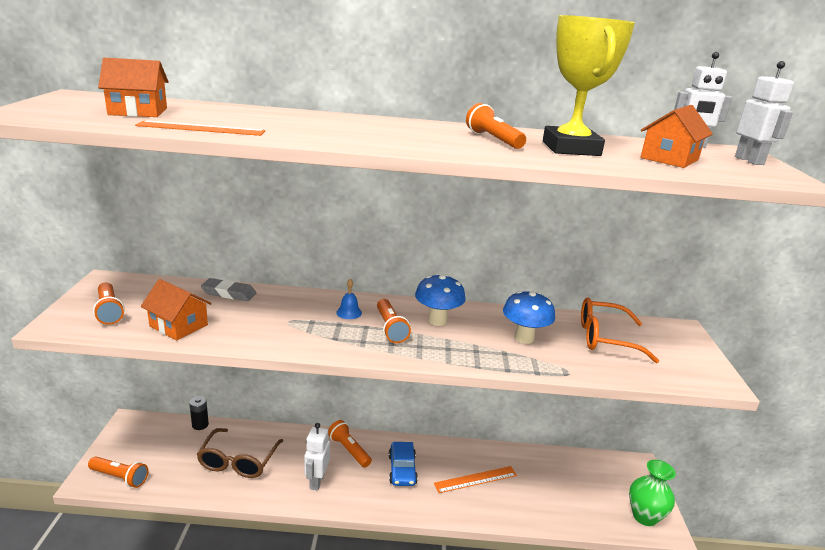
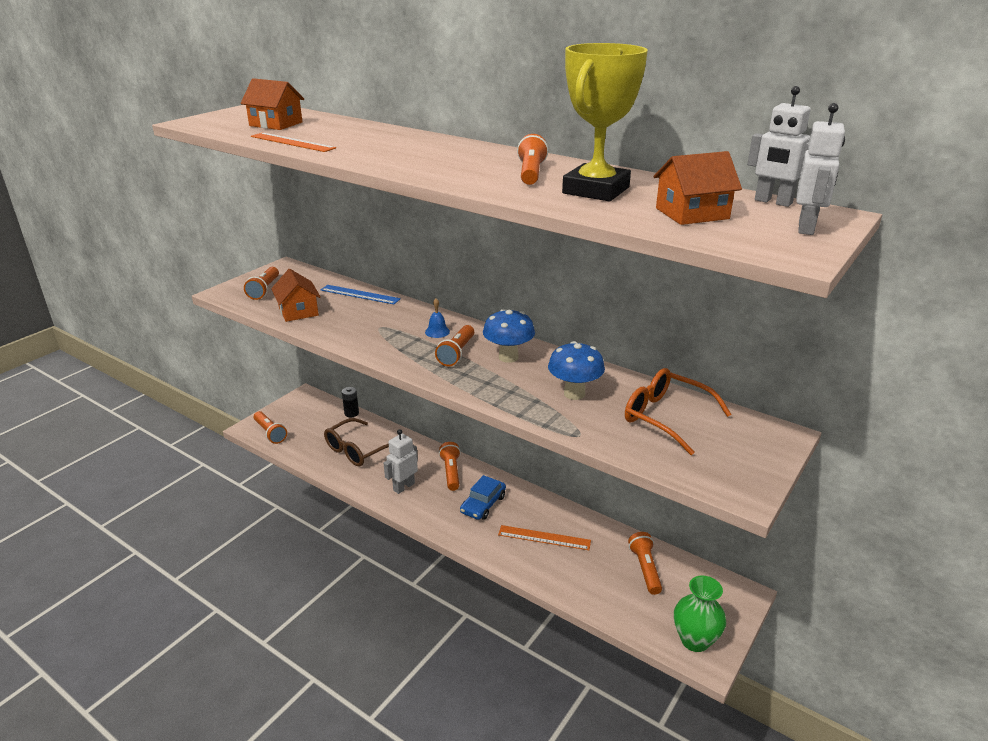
camera: 35 degrees right, 5 degrees up
grey eraser [201,278,256,301] -> blue ruler [321,285,401,304]
none -> orange flashlight [628,532,662,595]

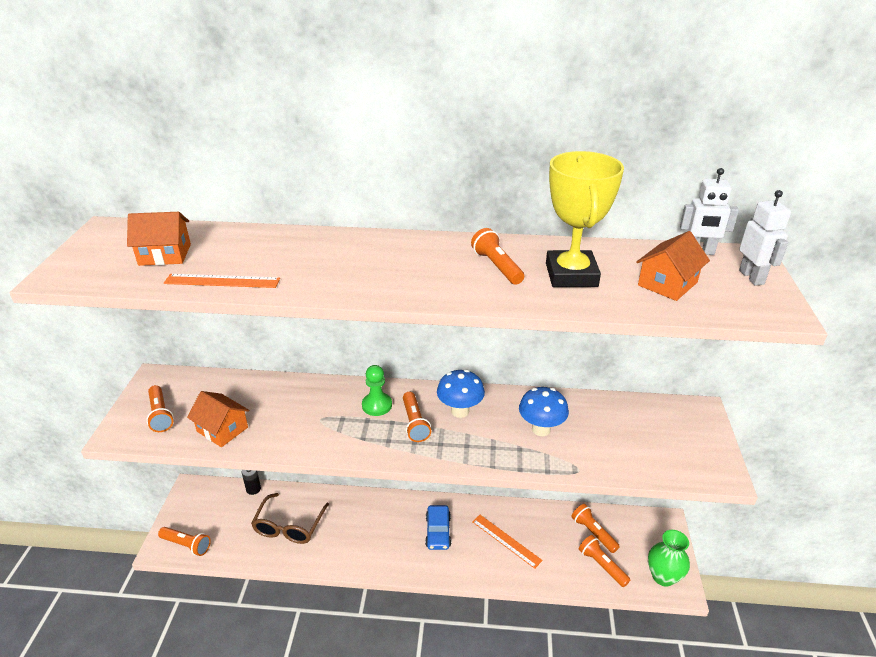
camera: 30 degrees left, 5 degrees up
blue ruler [321,285,401,304] -> none
white robot [384,429,418,494] -> none
blue bell [425,298,450,338] -> green pawn [362,365,392,416]
orange flashlight [439,442,461,491] -> orange flashlight moved to [579,535,630,587]
orange ruler [498,525,591,550] -> orange ruler turned 60 degrees clockwise [472,515,543,569]
orange glasses [625,368,732,455] -> none

